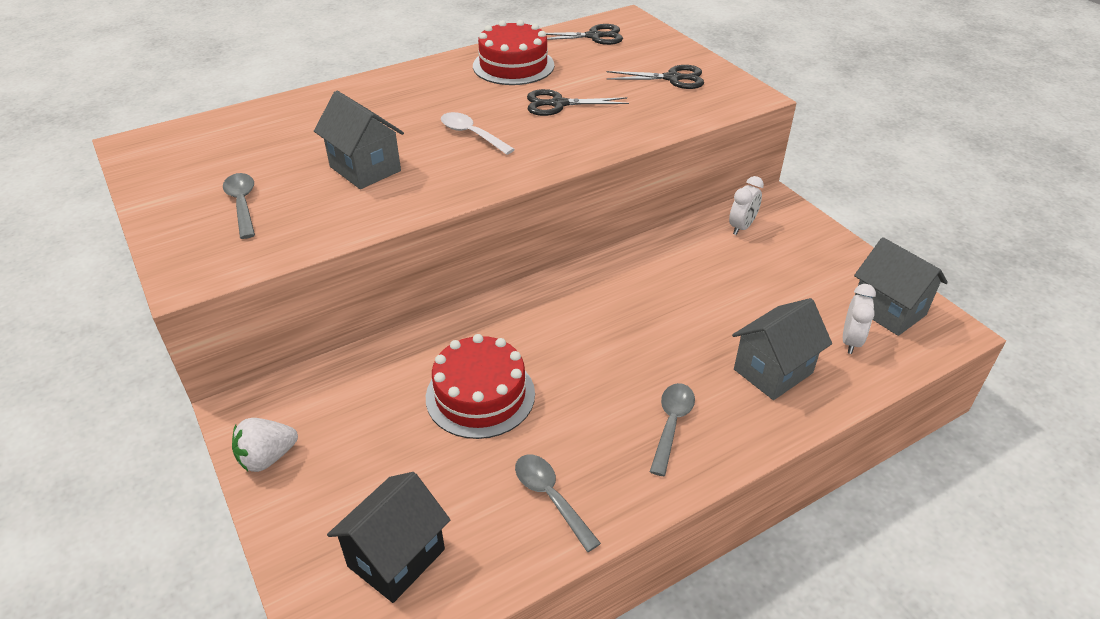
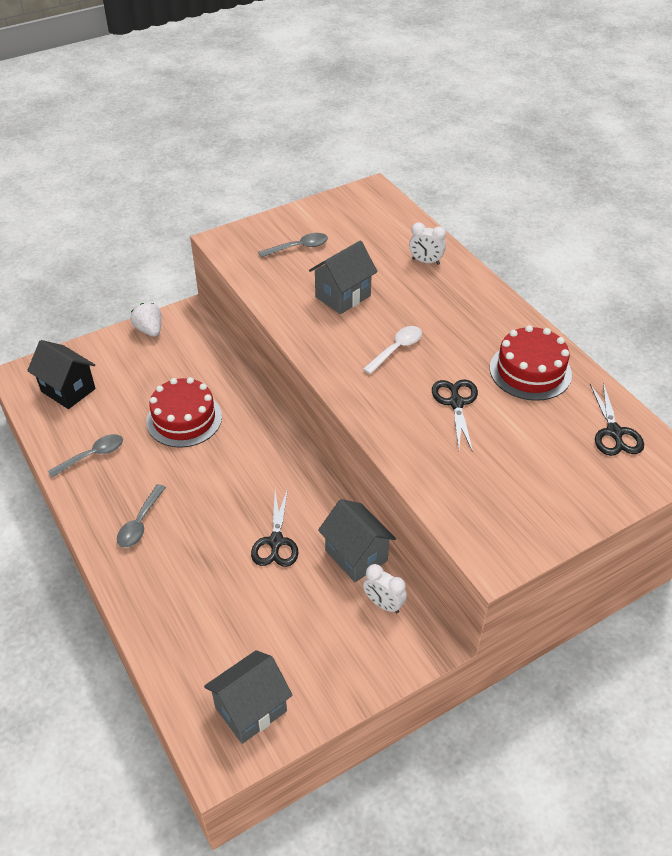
camera: 90 degrees right, 5 degrees up
black scissors [607,65,704,89] -> black scissors moved to [251,489,298,567]
grey spoon [650,383,695,476] -> grey spoon turned 90 degrees clockwise [117,484,166,548]
grey house [732,298,832,400] -> grey house moved to [318,499,396,582]
white clock [843,284,876,354] -> white clock moved to [409,223,446,265]

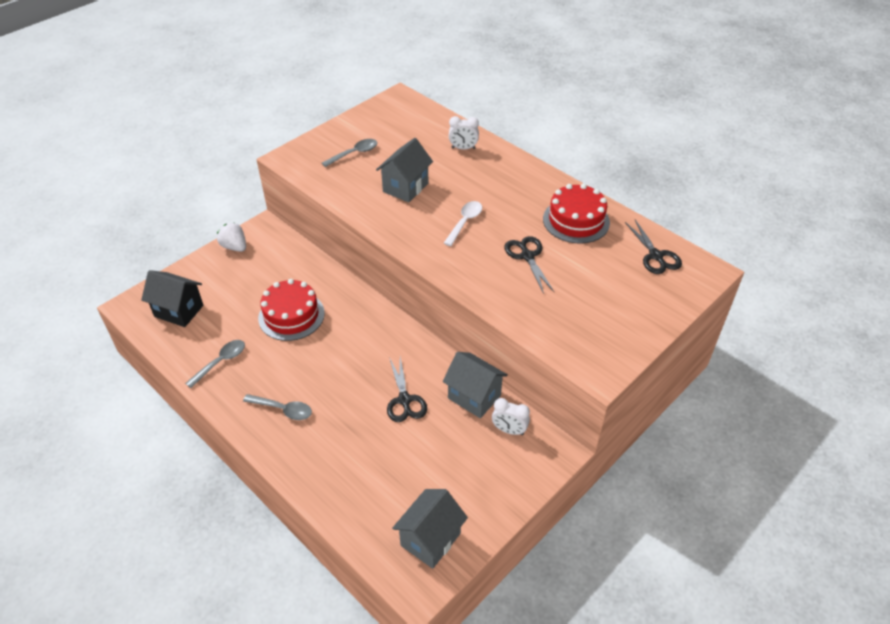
camera: 15 degrees left, 0 degrees up
grey spoon [117,484,166,548] -> grey spoon turned 75 degrees counterclockwise [243,394,312,420]

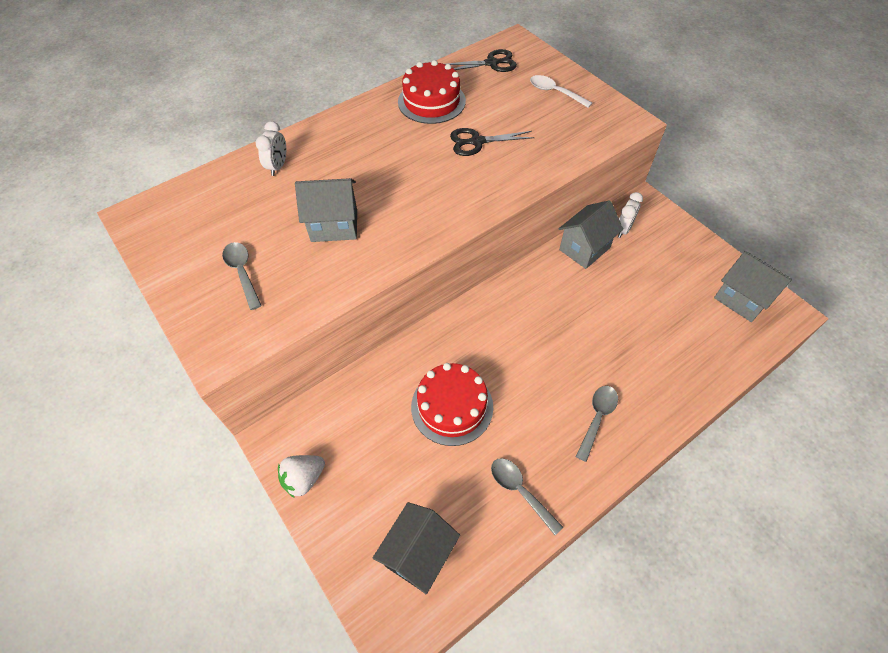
camera: 80 degrees left, 10 degrees up
grey house [376,138,433,202] -> grey house turned 45 degrees counterclockwise [295,178,357,242]
black scissors [387,357,427,422] -> none
white spoon [444,201,482,246] -> white spoon moved to [530,75,592,108]

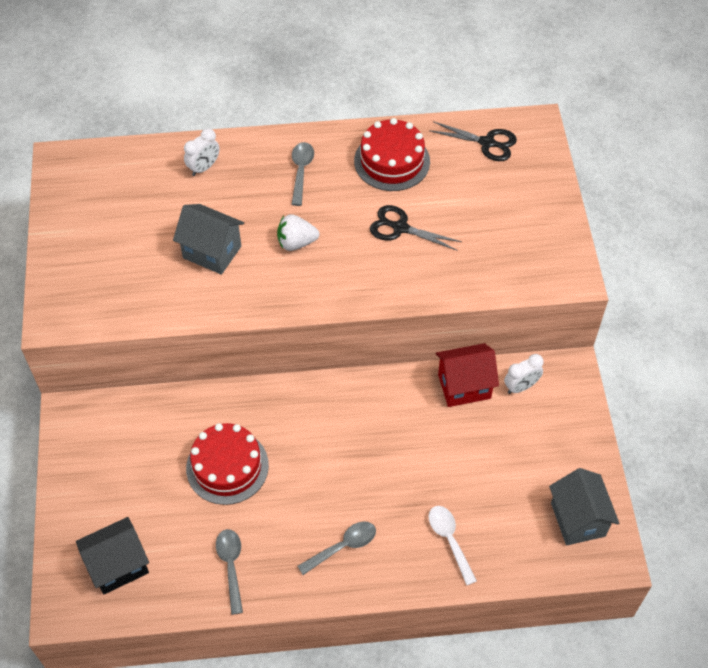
camera: 30 degrees right, 0 degrees up
grey spoon [222,242,262,310] -> grey spoon moved to [291,142,314,206]
white strawberry [278,455,325,498] -> white strawberry moved to [277,214,319,251]
white spoon [530,75,592,108] -> white spoon moved to [429,506,477,585]
grey house [559,200,623,269] -> red house [436,343,499,407]

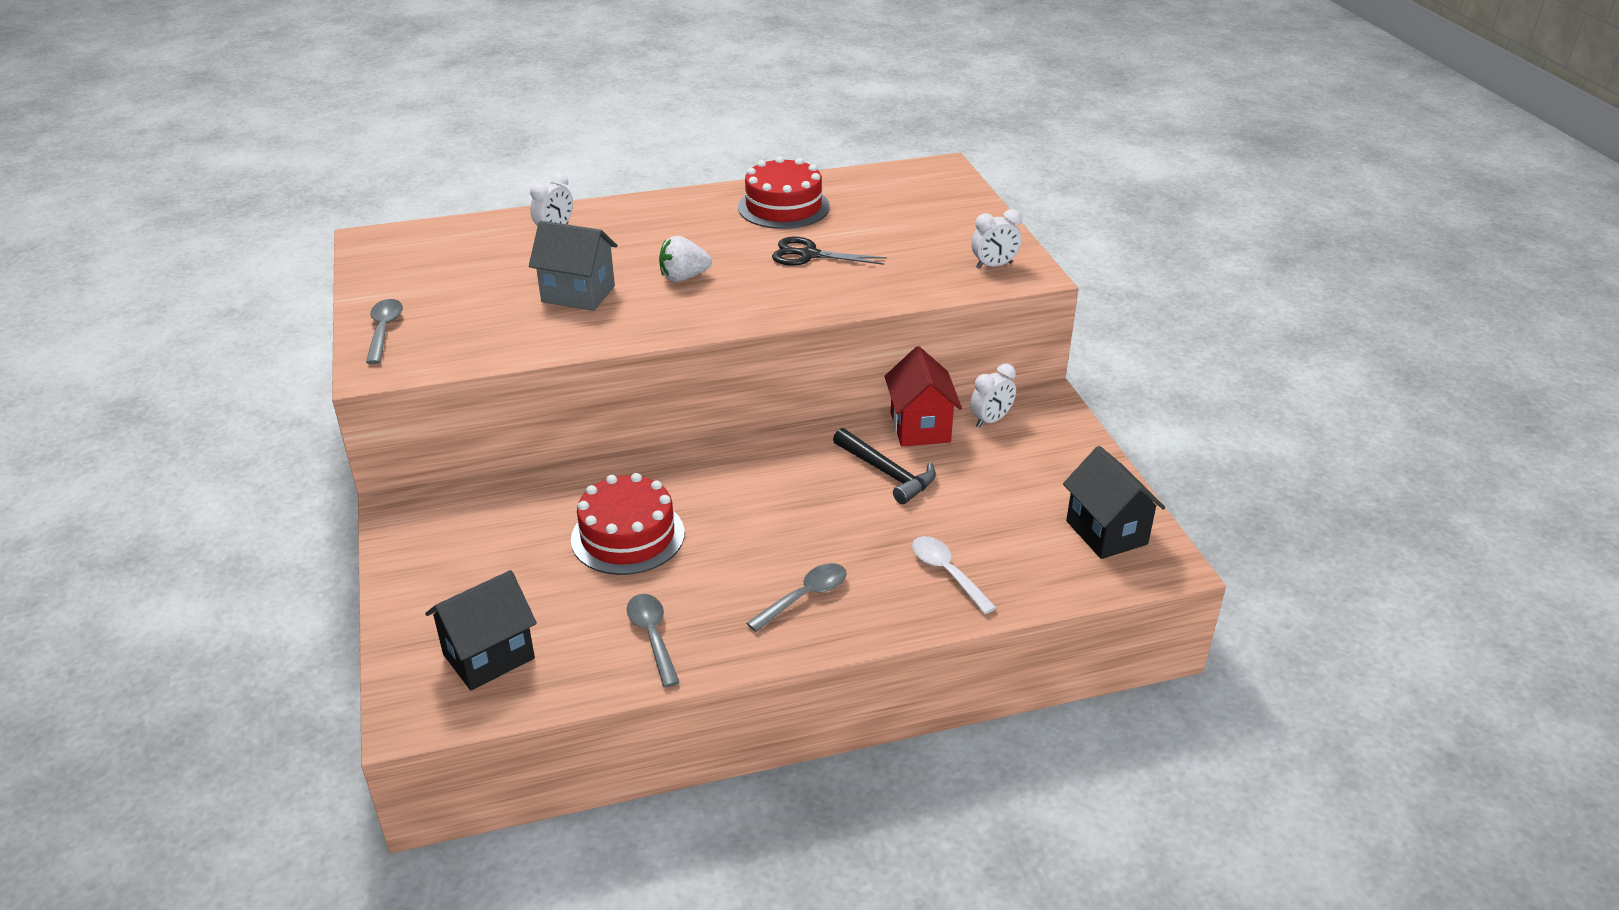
camera: 10 degrees left, 20 degrees down
grey spoon [291,142,314,206] -> grey spoon moved to [366,299,403,364]
black scissors [429,121,517,161] -> none
red house [436,343,499,407] -> red house turned 75 degrees counterclockwise [884,346,962,446]
grey house [549,468,619,545] -> black house [1063,446,1165,559]
none -> black hammer [833,428,936,504]
none -> white clock [972,209,1021,269]

